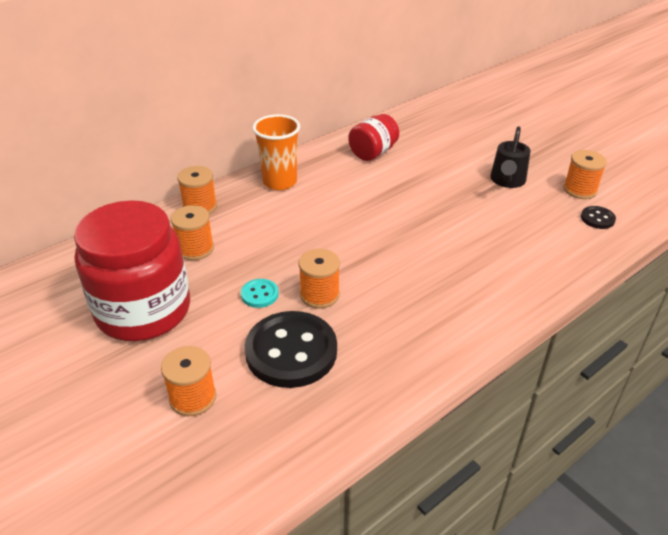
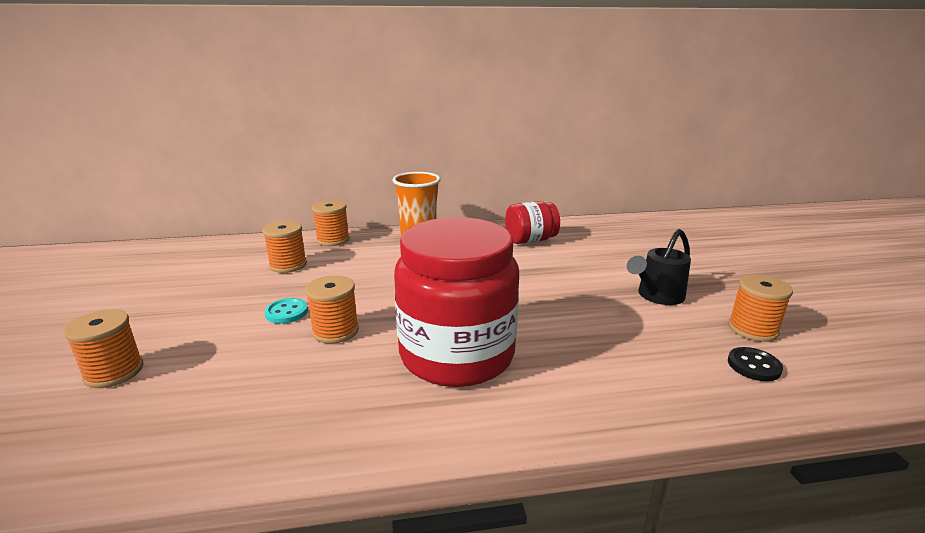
camera: 30 degrees right, 15 degrees down
red jar [74,200,190,341] -> red jar moved to [394,217,519,387]
black button [245,311,337,388] -> none

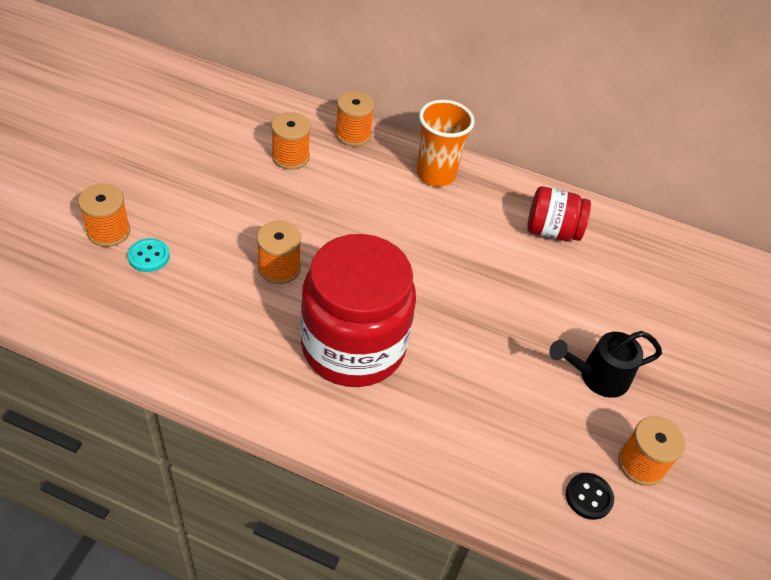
camera: 25 degrees right, 25 degrees up
turquoise button [265,298,308,324] -> turquoise button moved to [127,238,170,272]

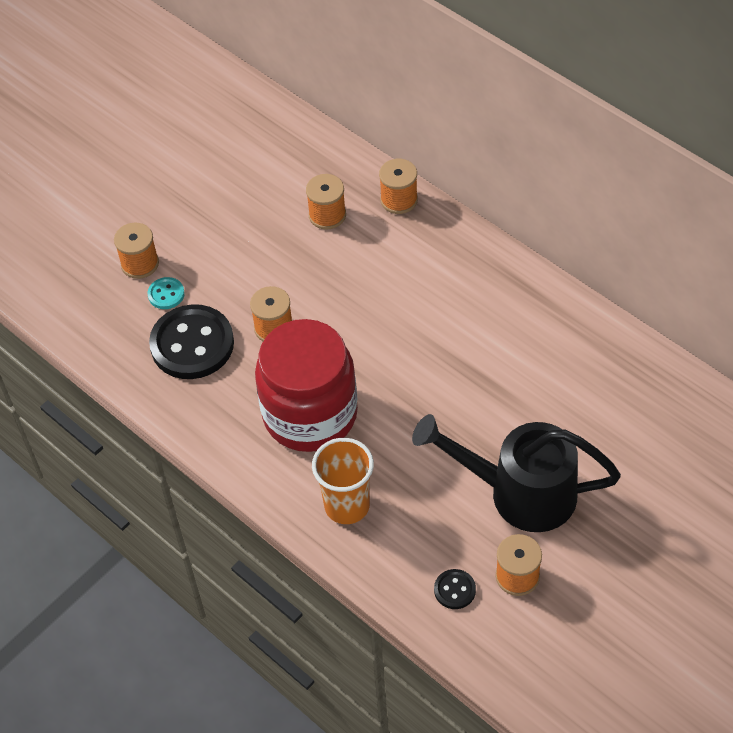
camera: 30 degrees right, 5 degrees up
orange cup [417,100,475,186] -> orange cup moved to [312,438,374,524]
red jar [527,186,591,241] -> none
black watering can [549,331,662,398] -> black watering can [412,414,621,532], size x1.78
none -> black button [149,304,234,379]

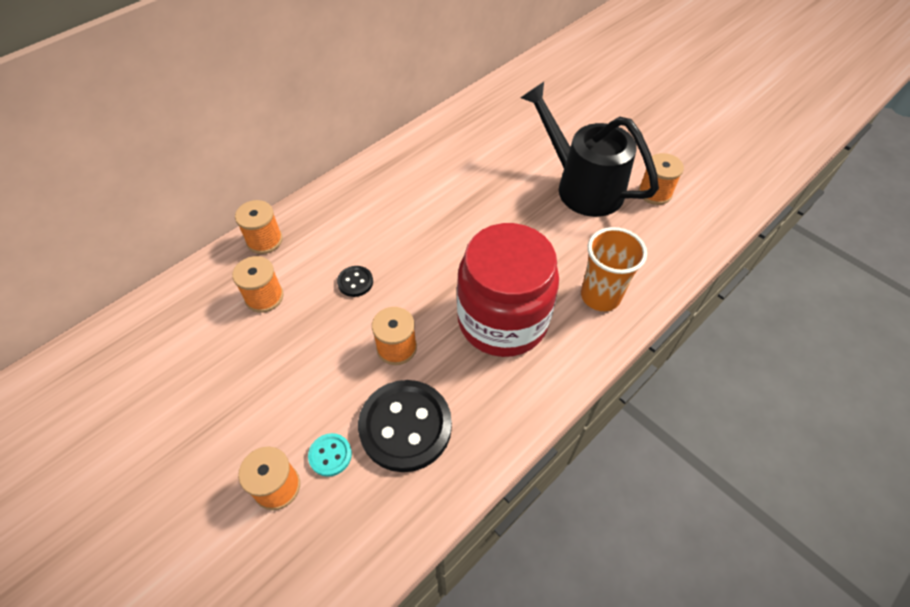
camera: 90 degrees left, 0 degrees up
black watering can [412,414,621,532] -> black watering can turned 120 degrees clockwise [521,82,659,217]
black button [434,569,476,609] -> black button moved to [337,266,373,297]

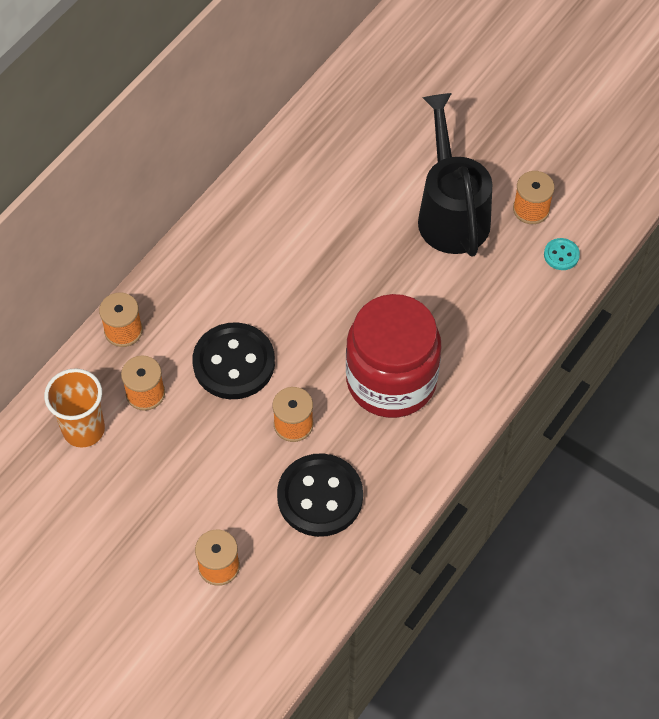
camera: 10 degrees left, 5 degrees up
turquoise button [308,433,352,477] -> turquoise button moved to [544,238,580,270]
black button [337,266,373,297] -> black button [193,322,275,399], size x2.23
black watering can [521,82,659,217] -> black watering can turned 45 degrees clockwise [418,93,492,257]
orange cup [581,227,647,311] -> orange cup moved to [44,368,105,448]

